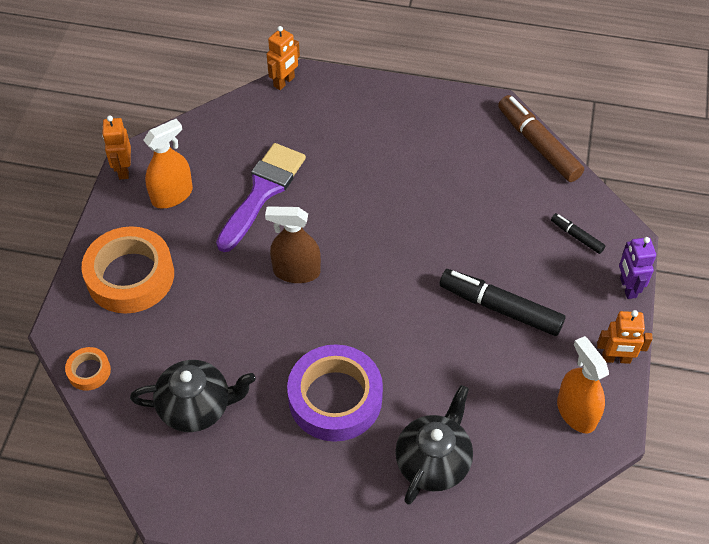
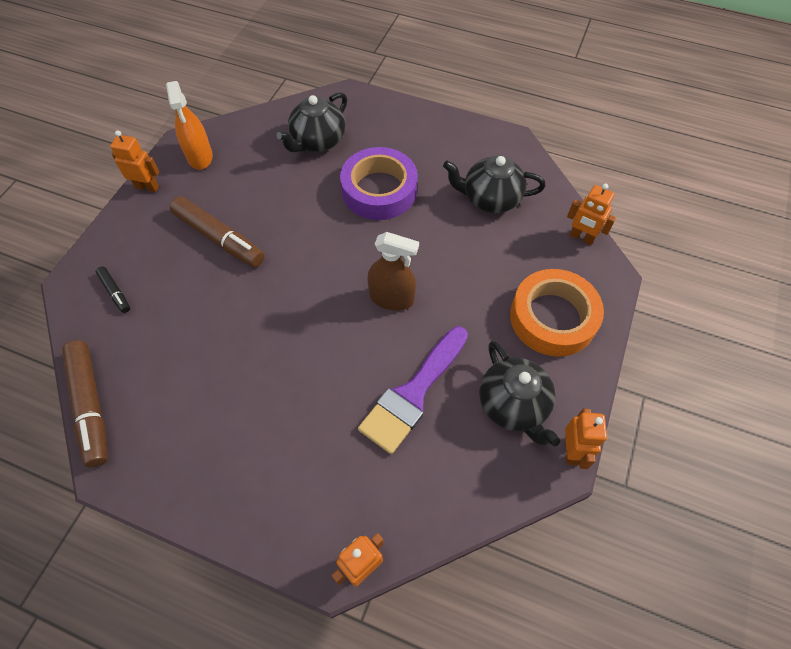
camera: 170 degrees left, 5 degrees up
orange tape [65,347,111,391] -> orange robot [567,183,616,245]
orange spray bottle [143,119,193,208] -> black teapot [479,341,560,446]
black marker [440,269,565,336] -> brown marker [170,196,265,267]
purple robot [619,237,656,299] -> none

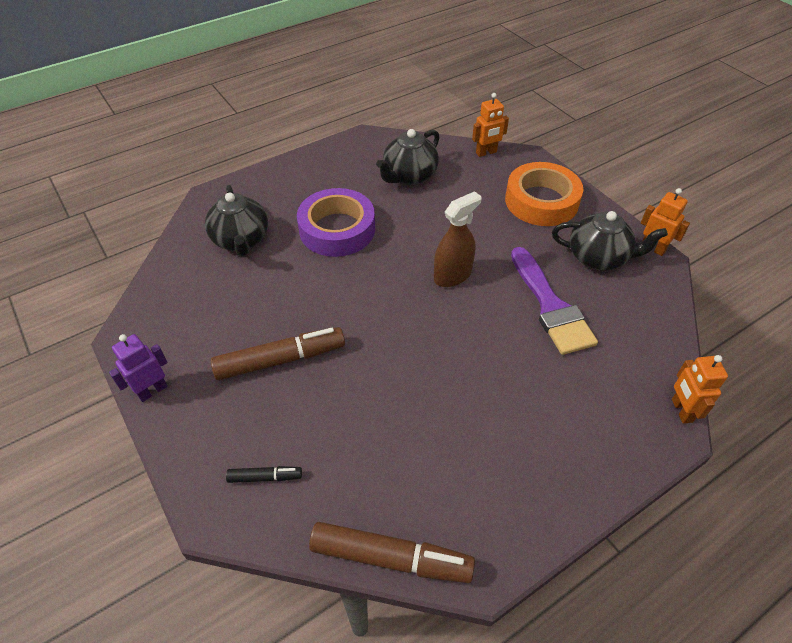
camera: 55 degrees left, 10 degrees down
orange robot [110,130,159,192] -> purple robot [109,334,168,402]
orange spray bottle [166,81,213,170] -> none

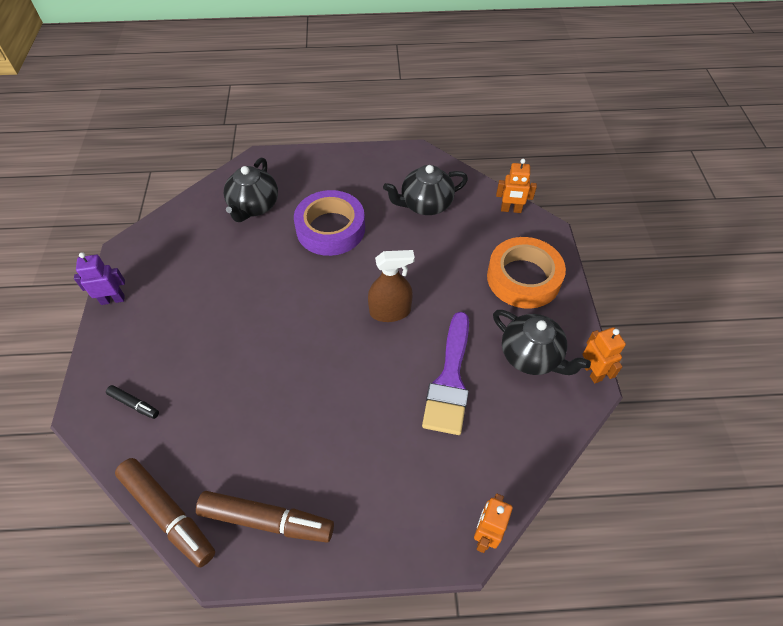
camera: 30 degrees right, 5 degrees up
brown marker [211,327,345,380] -> brown marker moved to [196,491,334,543]

